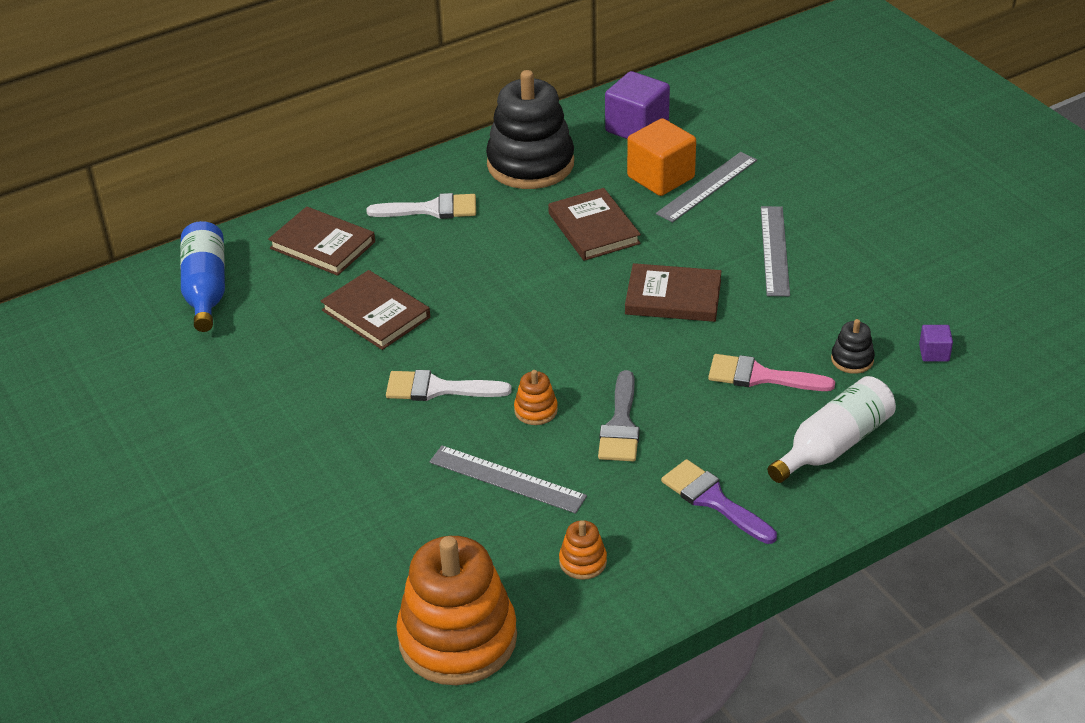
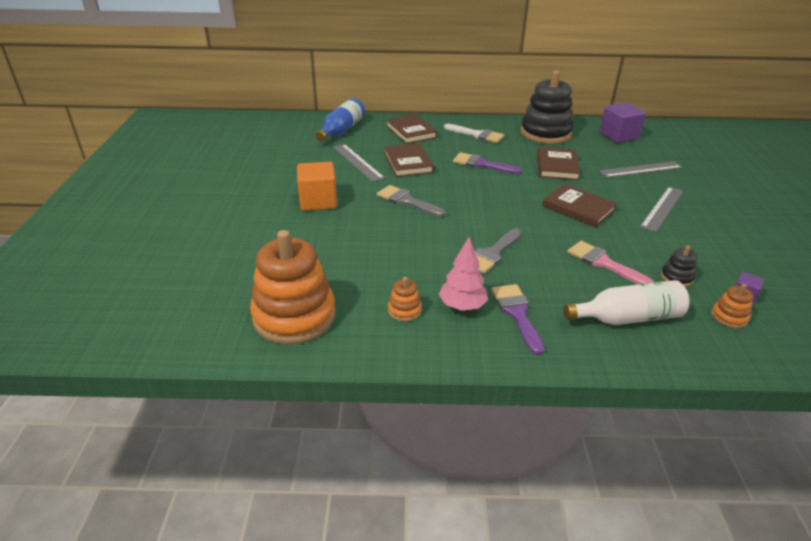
camera: 30 degrees right, 5 degrees down
white brush [386,370,512,401] -> grey brush [377,185,446,217]
grey ruler [429,445,587,514] -> grey ruler moved to [333,144,385,182]
orange stacking toy [514,370,558,425] -> orange stacking toy moved to [711,284,753,328]
orange cube [627,118,696,196] -> orange cube moved to [297,162,337,211]
none -> pink tree [439,237,488,311]
none -> purple brush [453,152,522,174]

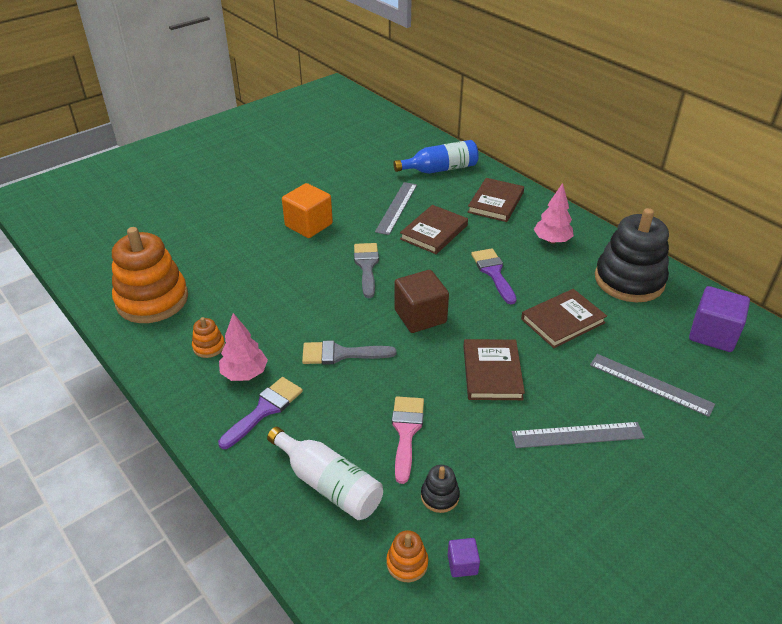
camera: 50 degrees right, 5 degrees up
white brush [444,124,504,143] -> pink tree [534,183,574,244]
none -> brown cube [394,270,449,333]

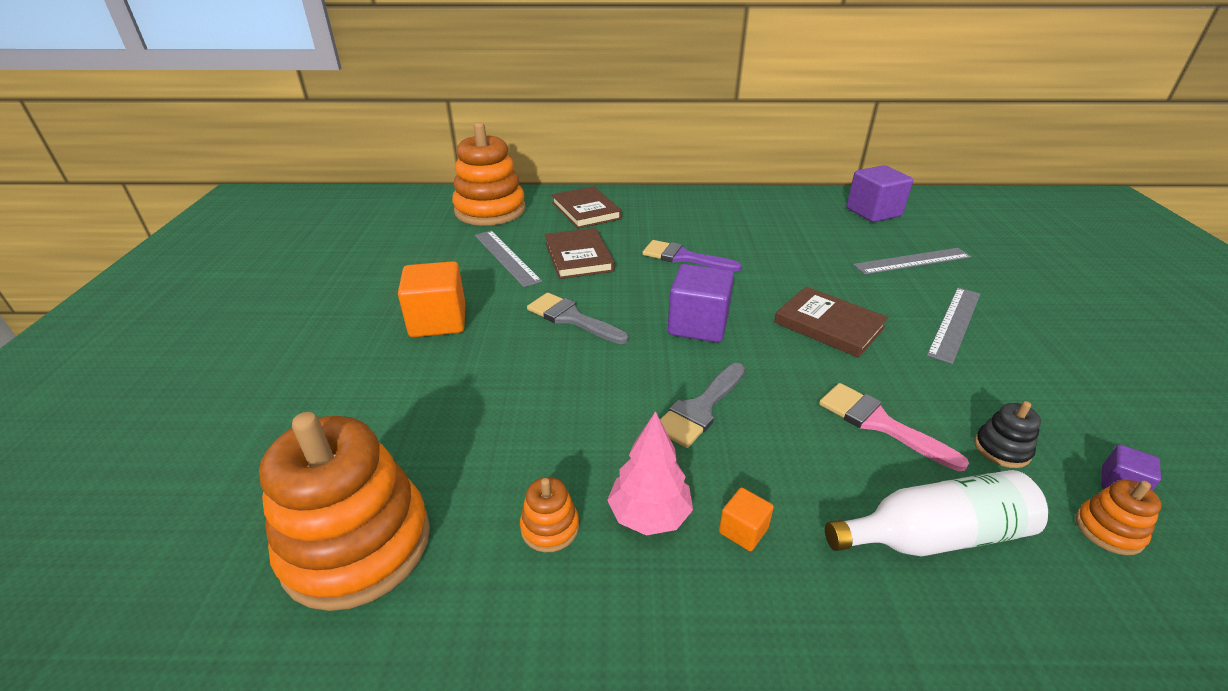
camera: 50 degrees left, 5 degrees down
purple brush [218,377,303,449] -> orange cube [719,487,774,551]
blue bottle [393,140,479,174] -> orange stacking toy [452,122,526,226]
brown cube [394,270,449,333] -> purple cube [668,264,734,343]
brown book [521,289,607,348] -> none
pink tree [534,183,574,244] -> none
black stacking toy [595,208,669,302] -> none

